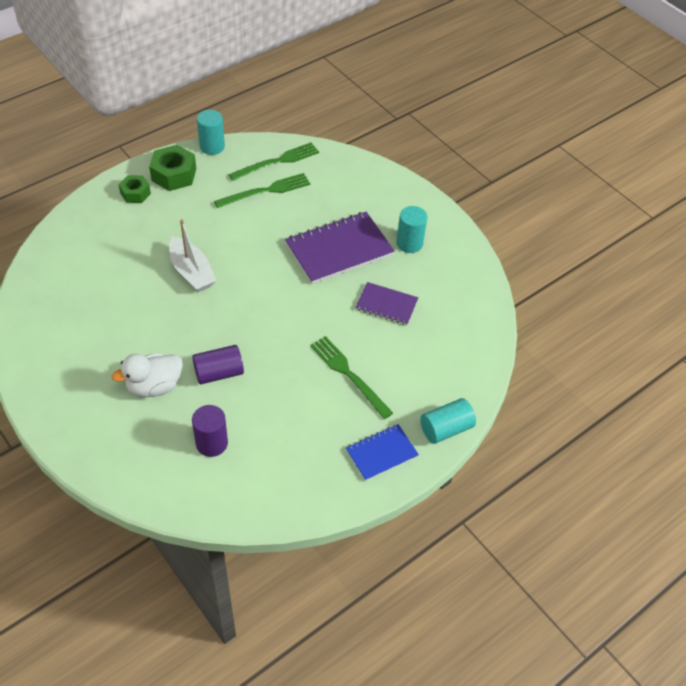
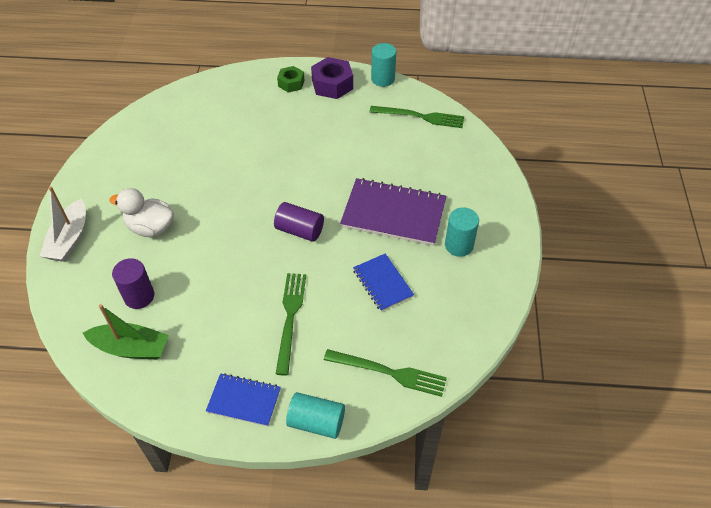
camera: 45 degrees right, 0 degrees up
green nut [149,145,196,191] -> purple nut [311,57,353,99]
white boat [169,219,217,292] -> white boat moved to [39,186,86,262]
purple cylinder [192,345,244,384] -> purple cylinder moved to [274,202,324,242]
green fork [214,173,310,208] -> green fork moved to [324,349,447,397]
purple notebook [355,282,418,325] -> blue notebook [353,253,414,311]
none -> green boat [83,304,169,360]

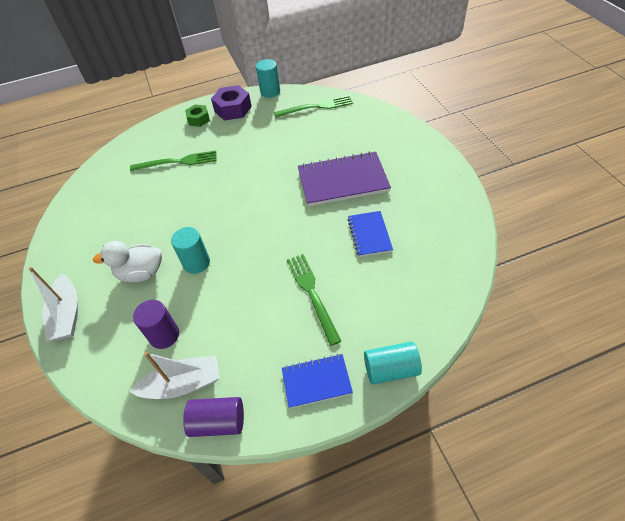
camera: 20 degrees left, 0 degrees up
green boat [83,304,169,360] -> white boat [129,352,220,399]
purple cylinder [274,202,324,242] -> purple cylinder moved to [183,397,244,437]
green fork [324,349,447,397] -> green fork moved to [130,151,217,171]
blue notebook [353,253,414,311] -> blue notebook turned 45 degrees clockwise [348,211,393,257]
turquoise cylinder [445,207,479,257] -> turquoise cylinder moved to [171,227,210,274]

